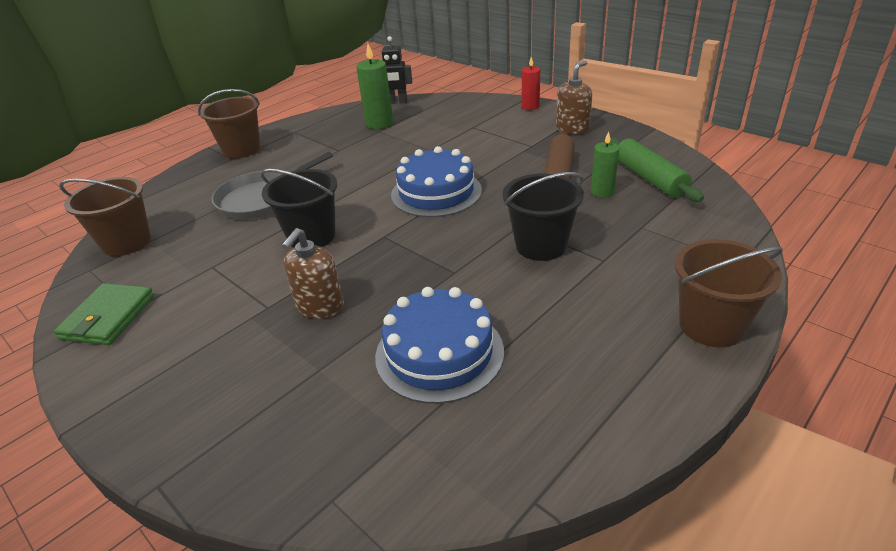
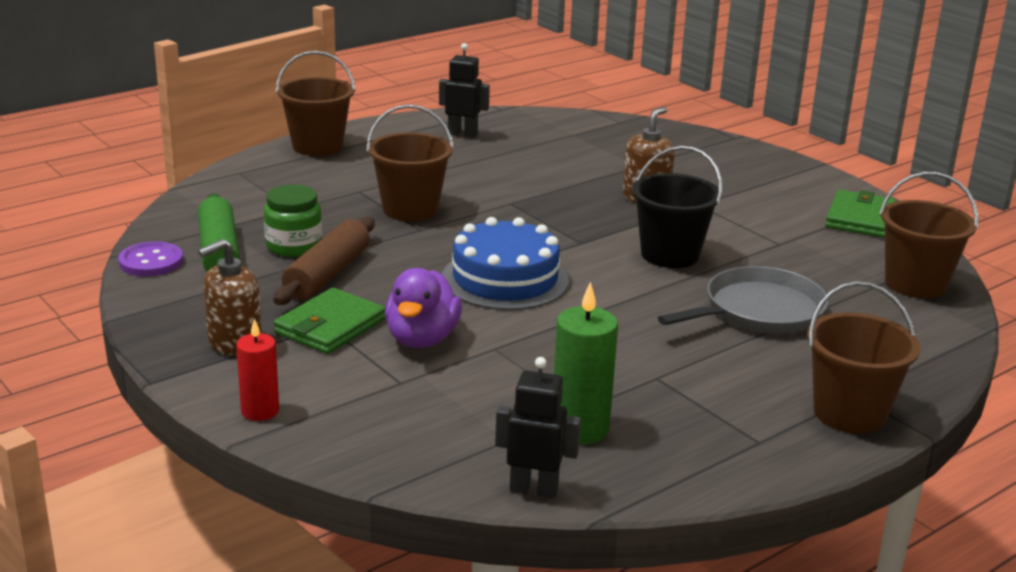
camera: 175 degrees left, 10 degrees down
blue cake [375,287,504,404] -> none
black bucket [502,172,584,261] -> brown bucket [367,104,454,221]
green candle [591,131,619,197] -> green jar [264,185,322,257]
none -> purple button [118,241,183,276]
none -> green wallet [274,288,385,354]
none -> purple duck [385,268,462,348]
none -> black robot [439,43,490,138]

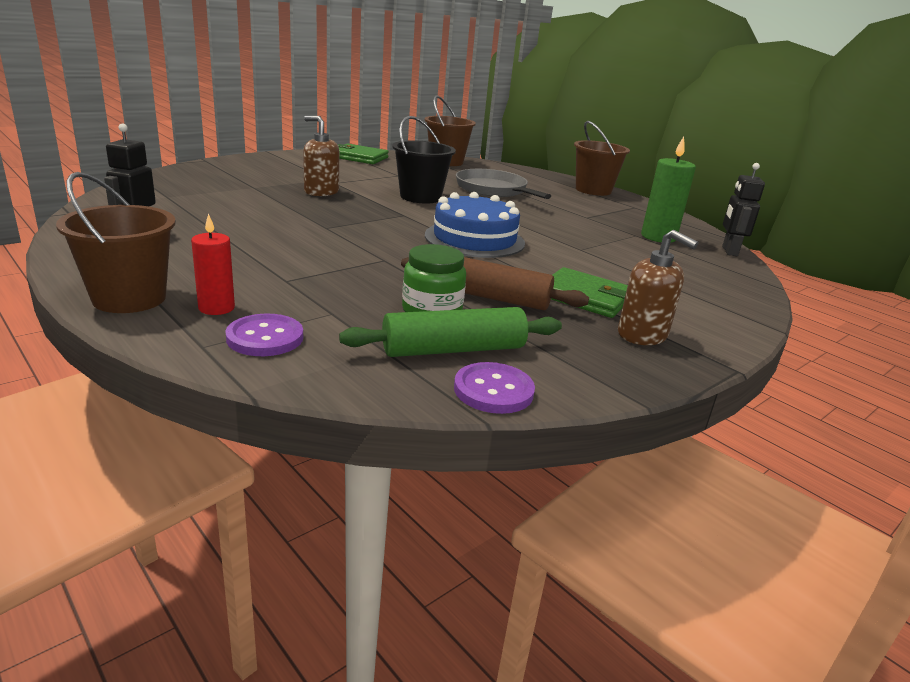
camera: 95 degrees left, 0 degrees up
red candle [236,318,279,421] -> red candle moved to [191,213,235,315]
brown bucket [367,104,454,221] -> none
purple duck [385,268,462,348] -> none
none -> purple button [225,314,303,356]

